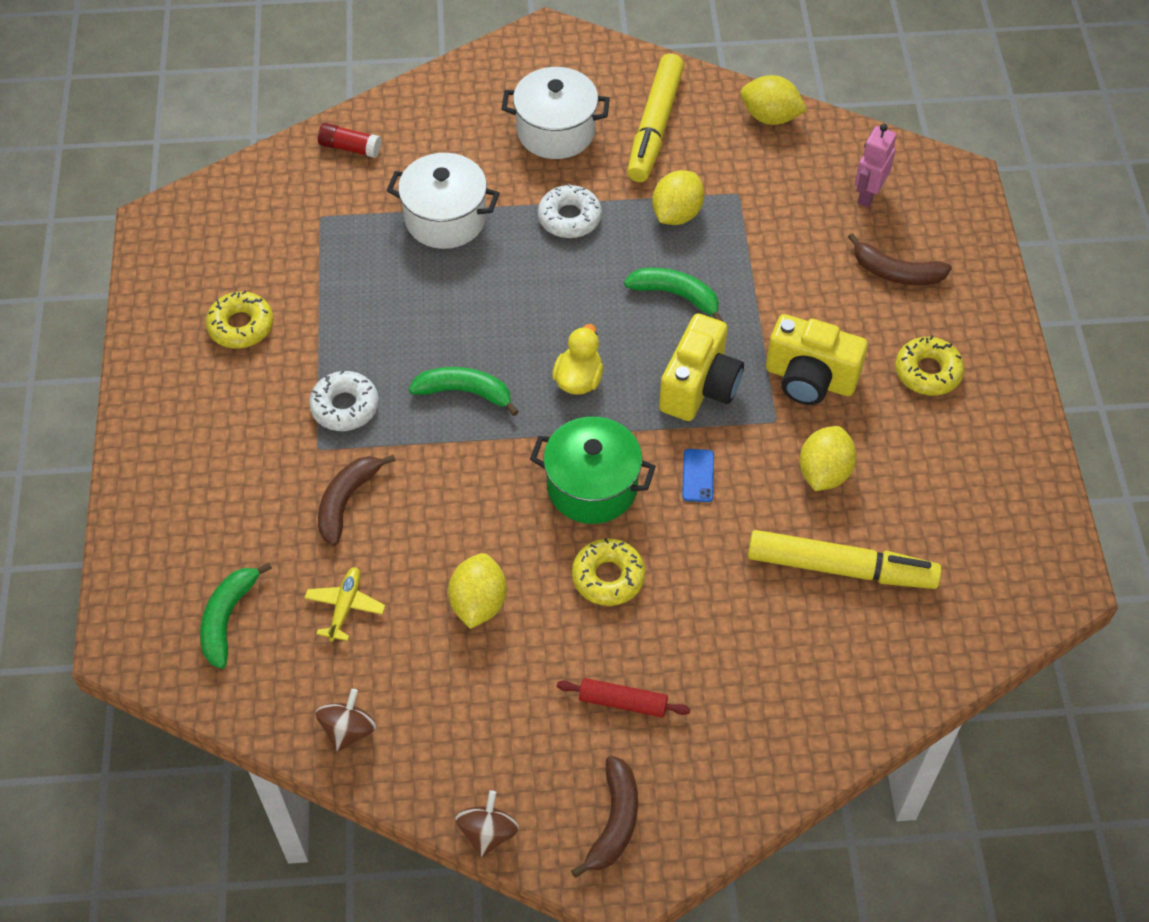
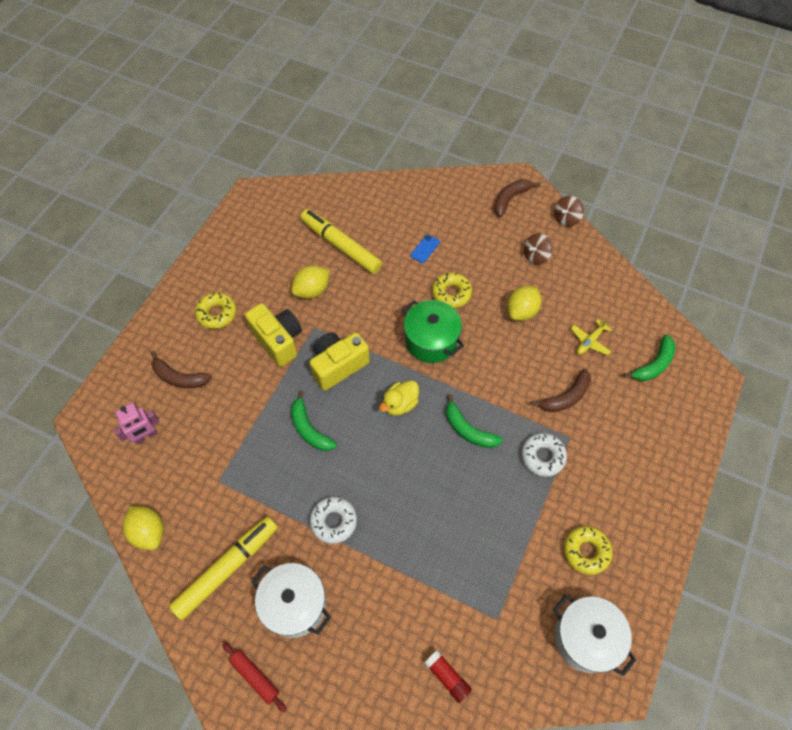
camera: 150 degrees left, 5 degrees up
brown spinning top [316,689,376,752] -> brown spinning top moved to [524,233,553,265]
white pot [387,153,500,249] -> white pot moved to [553,594,636,676]
red rolling pin [557,678,690,717] -> red rolling pin moved to [223,643,287,712]
yellow lemon [652,170,704,225] -> none
blue phone [682,449,714,502] -> blue phone moved to [410,234,440,263]
brown banana [848,233,952,285] -> brown banana turned 150 degrees clockwise [151,351,212,388]

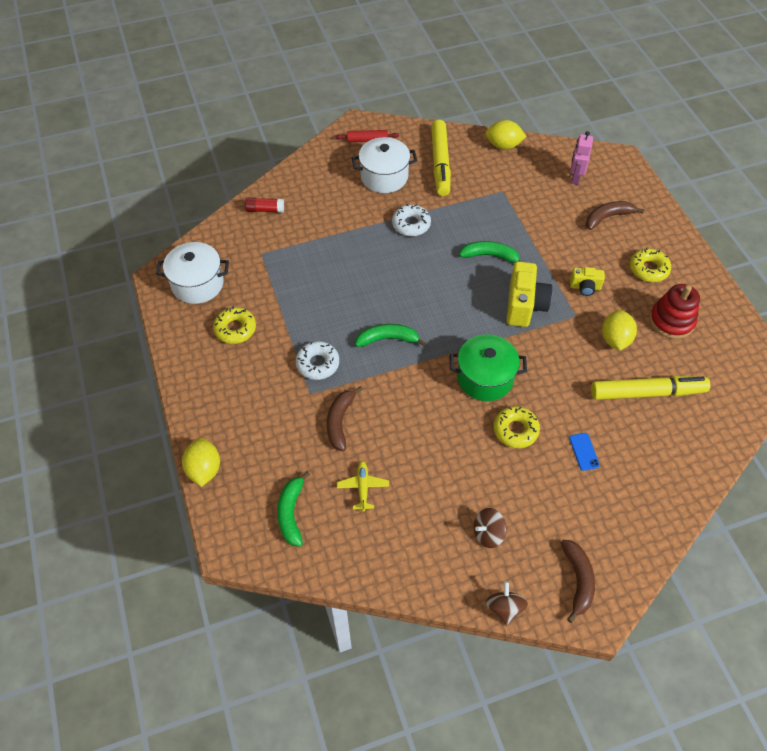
camera: 135 degrees right, 5 degrees down
yellow camera [245,303,302,367] -> yellow camera [570,267,605,296], size x0.56
yellow duck [379,381,419,416] -> none
yellow lemon [507,286,541,321] -> yellow lemon moved to [182,438,220,487]
brown spinning top [524,233,553,265] -> brown spinning top turned 120 degrees counterclockwise [474,508,507,548]
none -> red stacking toy [649,284,700,339]

